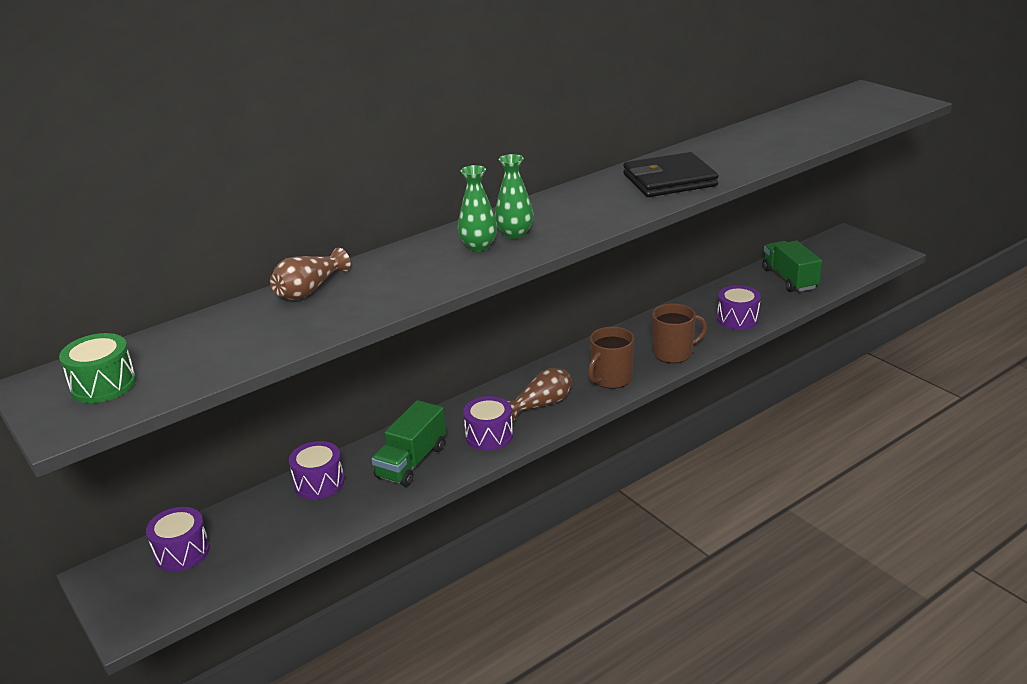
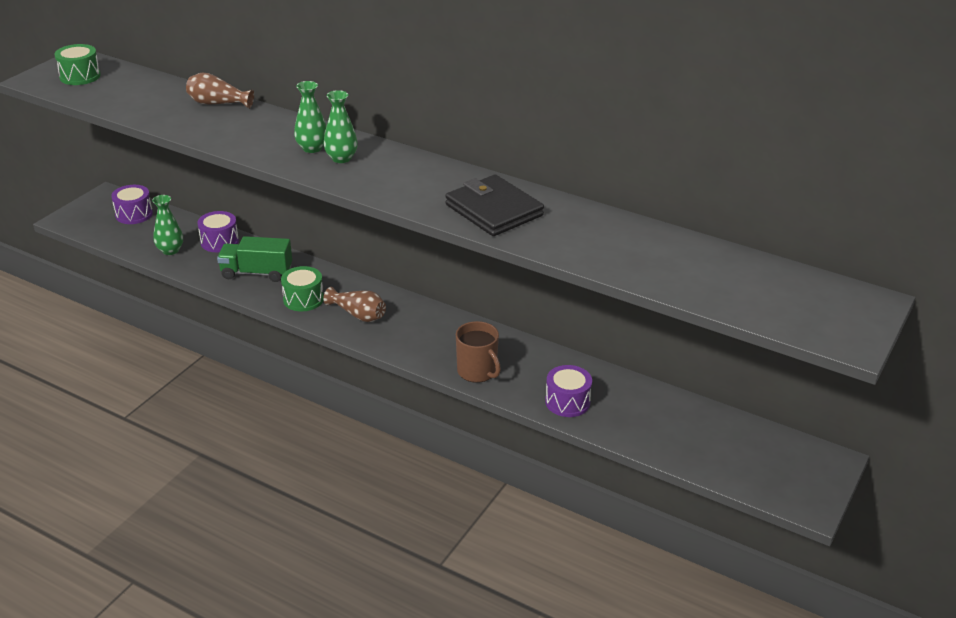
camera: 65 degrees right, 5 degrees up
purple drum [463,396,513,450] -> green drum [281,266,324,311]
brown mug [588,327,634,389] -> none
green truck [762,241,822,292] -> none
none -> green vase [152,195,183,255]

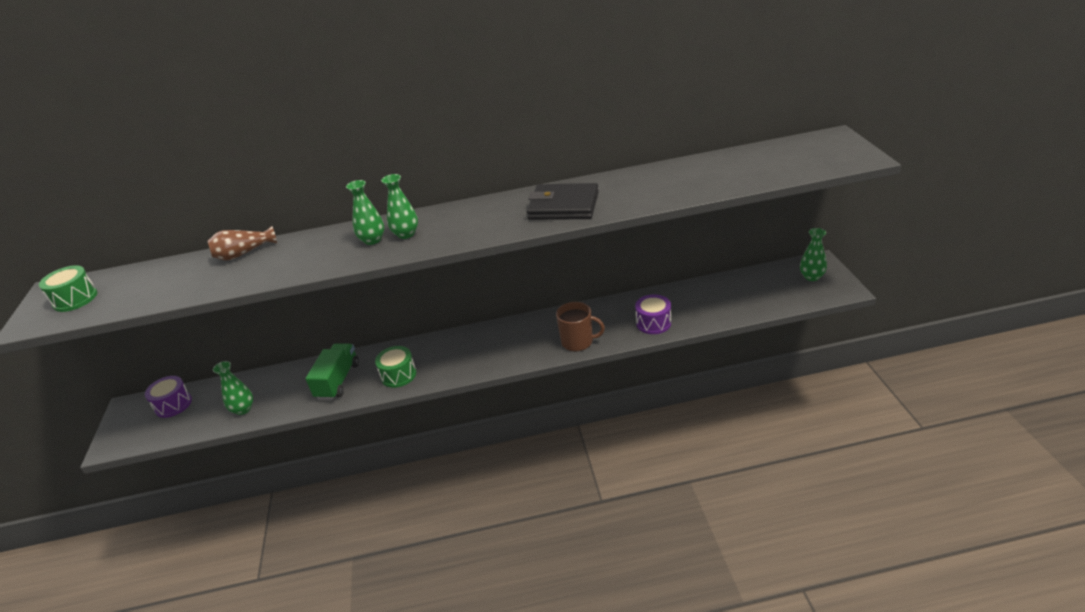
camera: 35 degrees left, 0 degrees up
purple drum [197,211,239,252] -> none
green truck [217,236,292,282] -> green truck turned 135 degrees clockwise [305,344,359,400]
brown vase [323,287,386,322] -> none
none -> green vase [800,228,827,281]

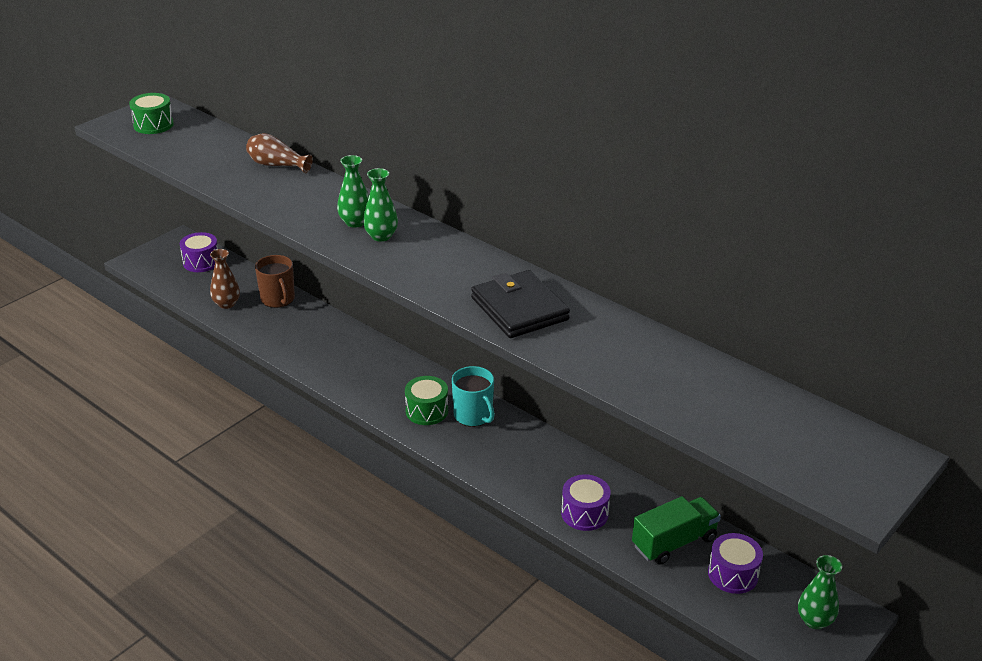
camera: 45 degrees right, 0 degrees up
green vase [213,361,253,415] -> brown vase [210,249,240,309]
green truck [305,344,359,400] -> green truck moved to [632,496,721,565]
green drum [375,346,416,388] -> green drum moved to [405,376,448,425]
brown mug [556,302,605,351] -> brown mug moved to [255,255,295,308]
none -> turquoise mug [452,366,495,427]
none -> purple drum [708,533,763,594]

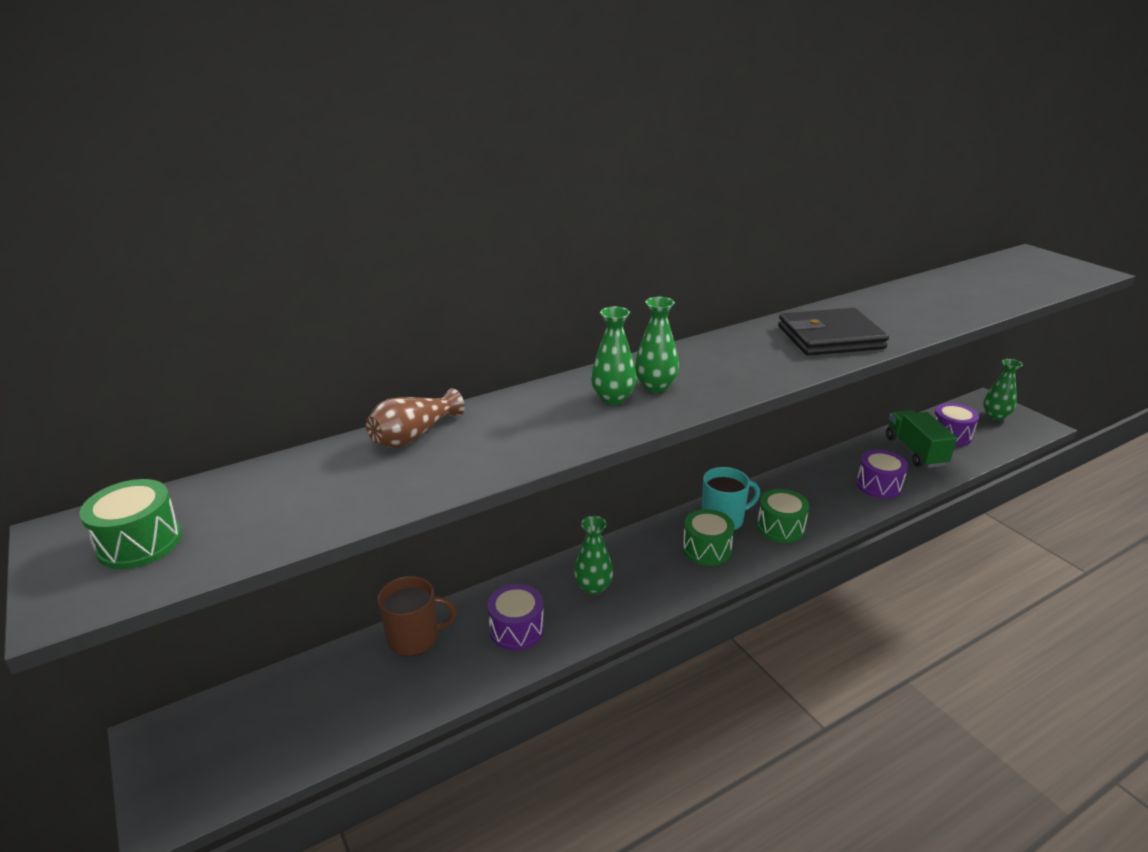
camera: 70 degrees left, 5 degrees down
purple drum [180,232,218,272] -> purple drum moved to [487,584,544,651]
brown vase [210,249,240,309] -> none
none -> green vase [574,516,613,595]
none -> green drum [757,489,809,543]

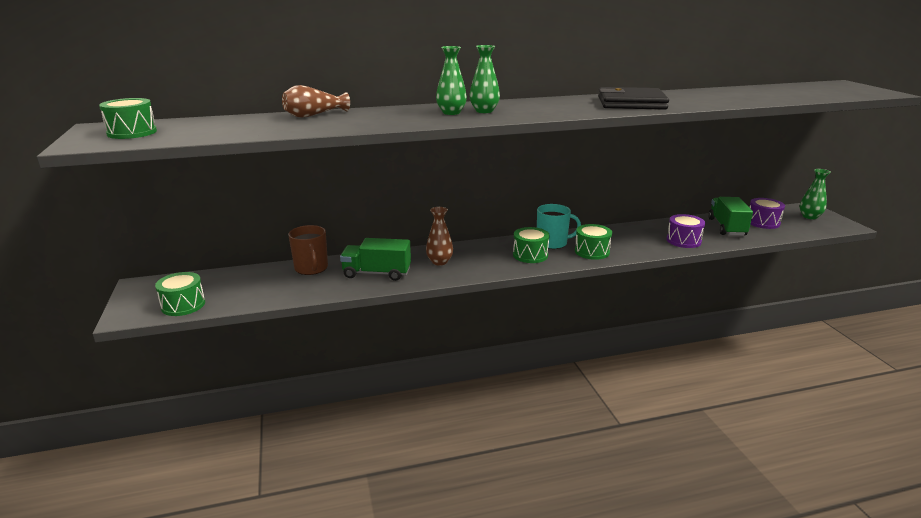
camera: 15 degrees right, 5 degrees down
brown mug [378,576,457,656] -> brown mug turned 60 degrees clockwise [288,225,328,275]
purple drum [487,584,544,651] -> green truck [340,238,411,281]
green vase [574,516,613,595] -> brown vase [426,207,453,266]
none -> green drum [155,272,205,316]

